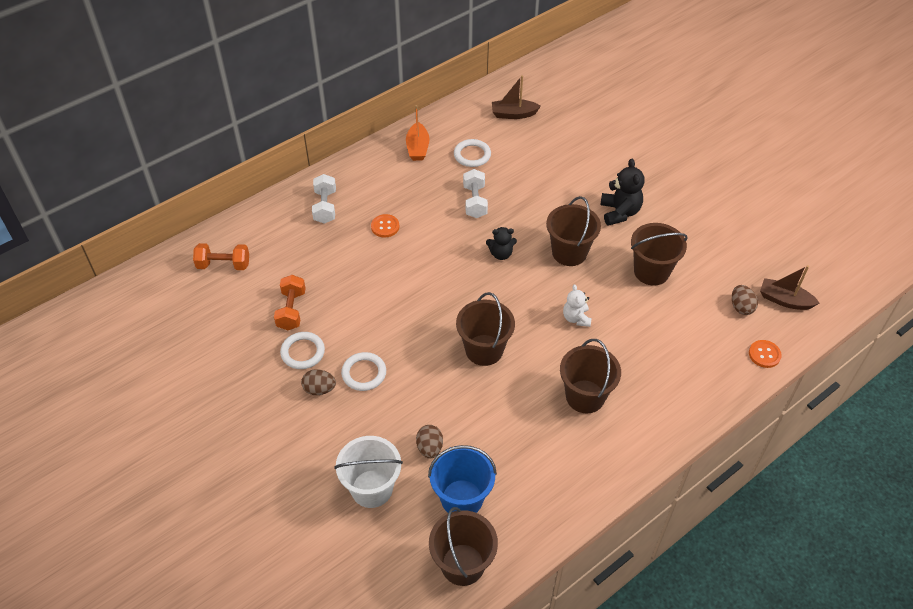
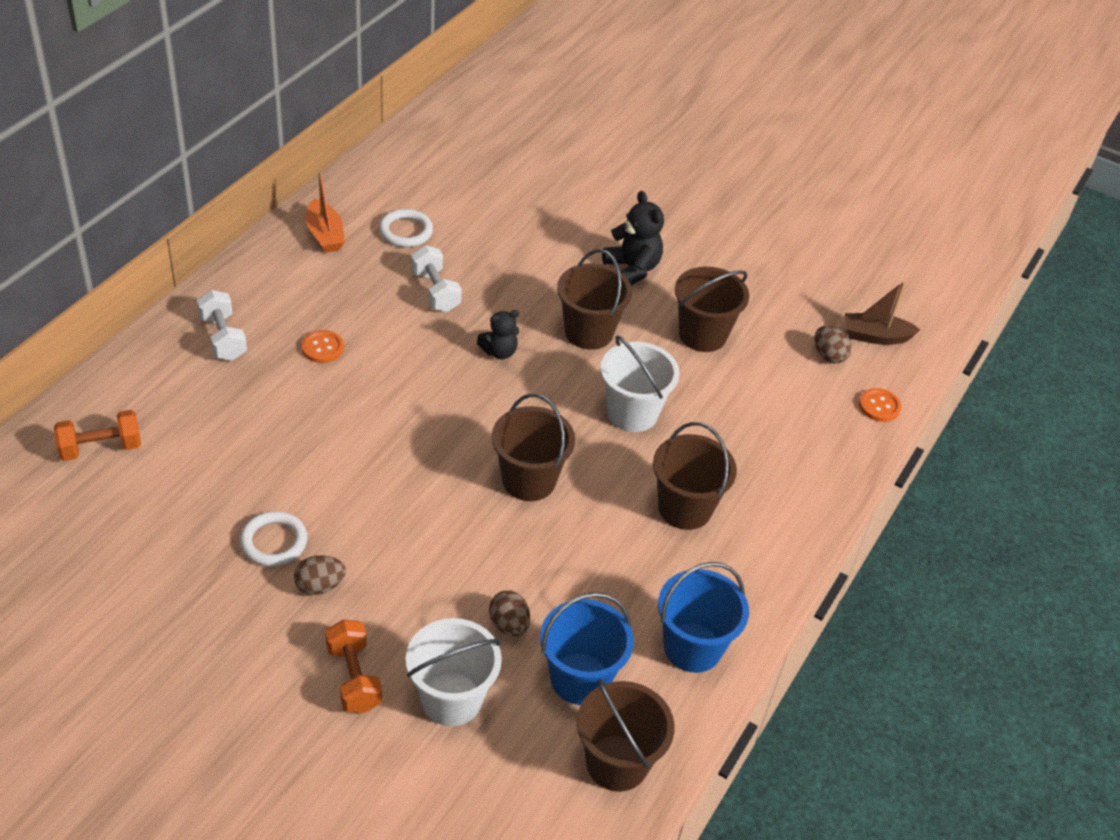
camera: 25 degrees left, 5 degrees down
orange dumbbell [274,275,305,330] -> orange dumbbell moved to [325,620,382,713]
white ring [341,352,386,391] -> none
brown boat [492,75,541,119] -> none
white teddy bear [563,284,591,327] -> white bucket [600,335,680,432]
none -> blue bucket [658,562,749,673]

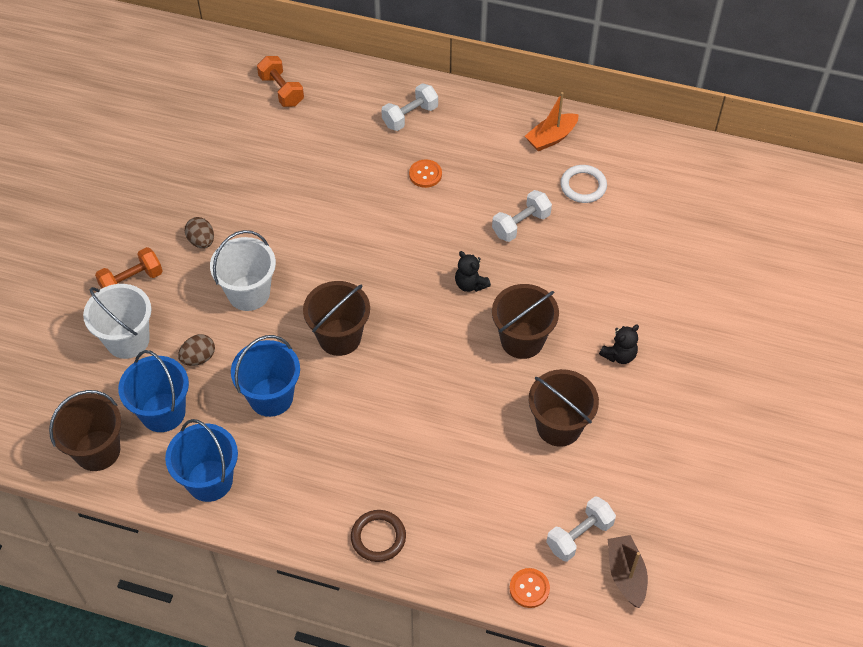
camera: 80 degrees right, 10 degrees up
white ring [240,511,307,566] -> none
white bucket [600,335,680,432] -> white bucket moved to [210,230,276,311]
black teddy bear [602,191,664,285] -> black teddy bear [599,325,639,364], size x0.65
brown bucket [653,422,737,530] -> none
brown egg [814,326,852,363] -> white dumbbell [546,496,616,562]
none -> blue bucket [231,335,300,417]
none -> brown ring [351,510,406,562]

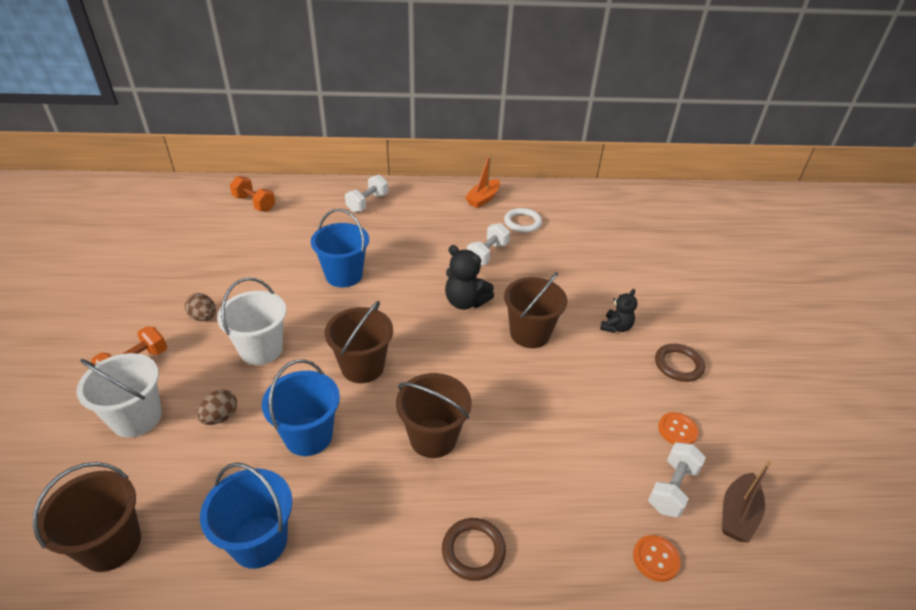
camera: 20 degrees left, 15 degrees down
blue bucket [118,350,189,432] -> blue bucket moved to [311,209,369,287]
orange button [409,159,442,188] -> orange button moved to [658,412,699,444]
black teddy bear [455,251,491,292] -> black teddy bear [445,245,494,310], size x1.54
brown bucket [529,369,599,447] -> brown bucket moved to [396,373,472,458]
brown boat [608,535,648,608] -> brown boat turned 120 degrees counterclockwise [722,460,771,542]
none -> brown ring [655,344,705,382]

